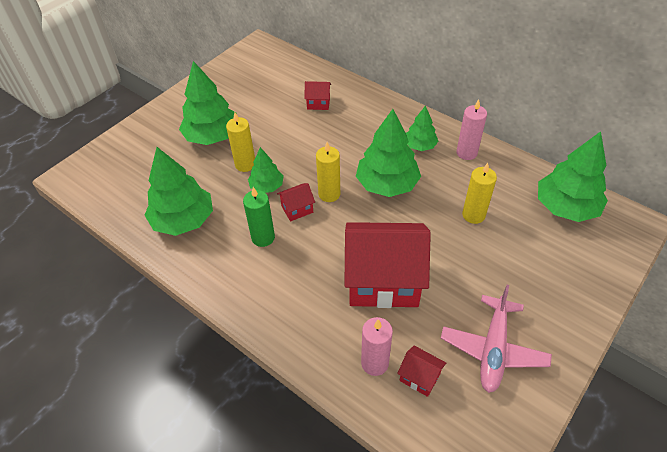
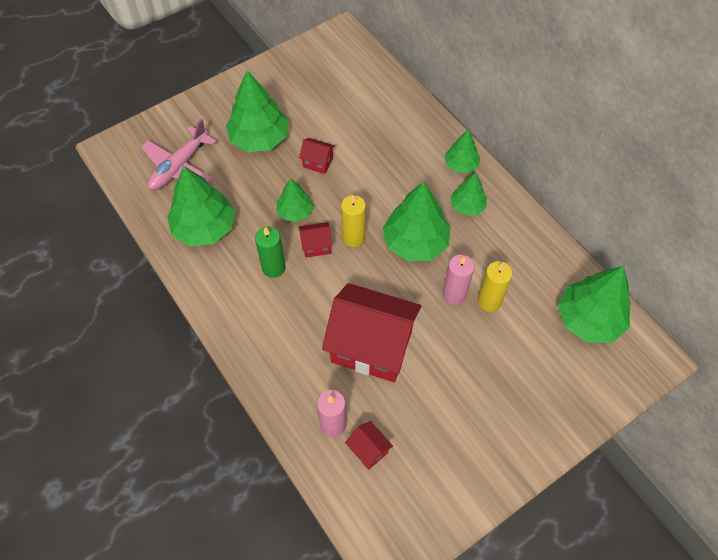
camera: 15 degrees right, 10 degrees up
yellow candle [226,112,255,172] -> none
red house [304,81,331,110] -> red house moved to [299,138,335,174]
pink plane [441,285,552,393] -> pink plane moved to [141,119,216,191]
pink candle [456,99,487,160] -> pink candle moved to [442,255,474,305]
none -> green tree [445,130,480,173]

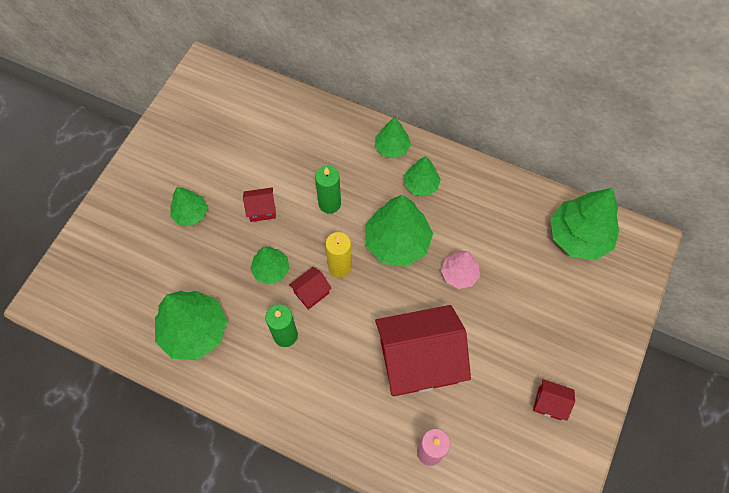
camera: 30 degrees left, 5 degrees up
pink plane [141,119,216,191] -> none
green tree [226,70,289,152] -> green tree [170,187,208,226], size x0.56
red house [345,421,393,470] -> red house moved to [533,379,575,421]
pink candle [442,255,474,305] -> pink tree [441,251,480,289]
yellow candle [478,261,512,312] -> none
none -> green candle [315,166,341,214]

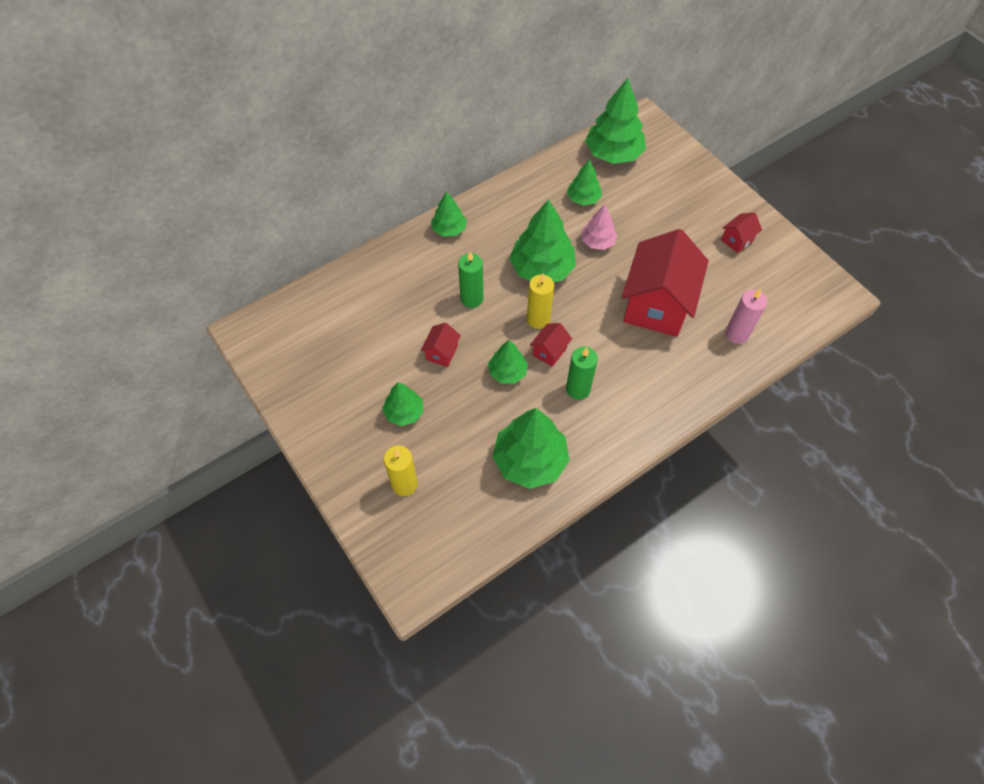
camera: 60 degrees left, 5 degrees down
red house [289,267,332,310] -> red house turned 45 degrees clockwise [530,323,572,367]
green tree [404,156,441,196] -> green tree moved to [567,159,602,205]
none -> yellow candle [384,445,418,496]

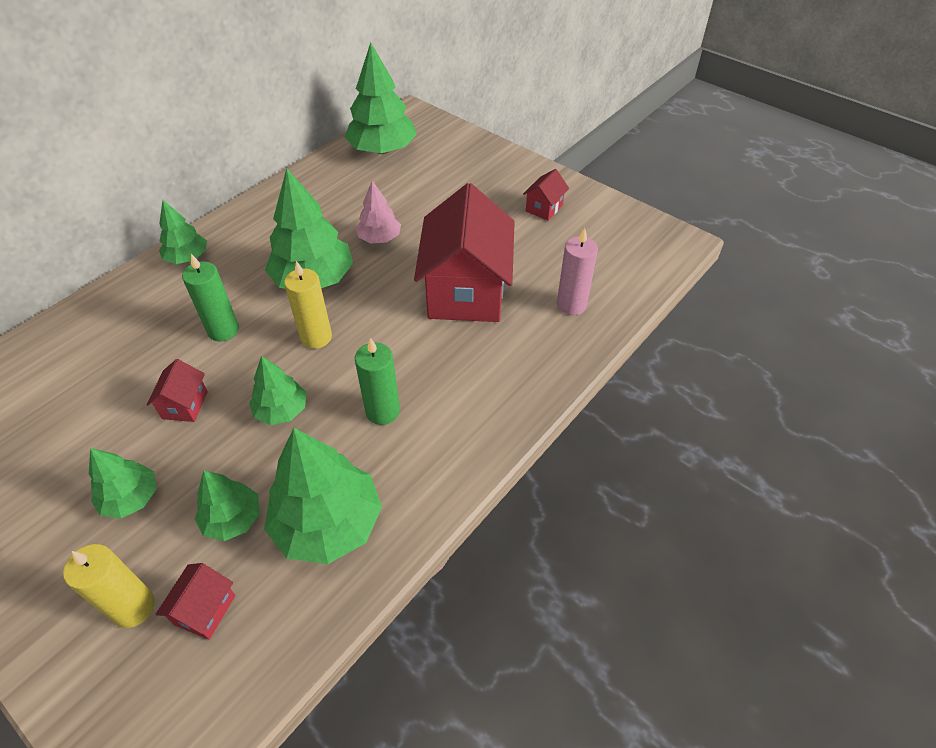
camera: 15 degrees left, 10 degrees down
red house [530,323,572,367] -> red house moved to [155,563,236,640]
green tree [567,159,602,205] -> green tree moved to [195,470,260,541]

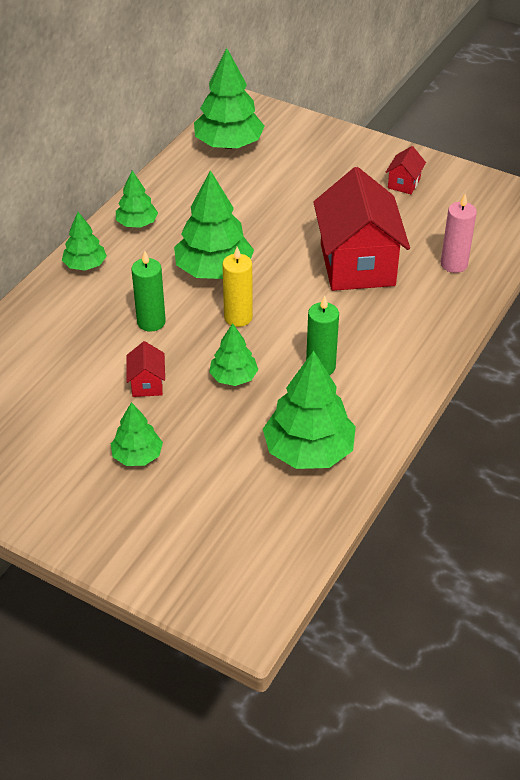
camera: 10 degrees left, 5 degrees down
yellow candle [63,544,155,628] -> none
red house [155,563,236,640] -> none
green tree [195,470,260,541] -> green tree moved to [116,170,158,228]
pink tree [356,181,401,244] -> none

